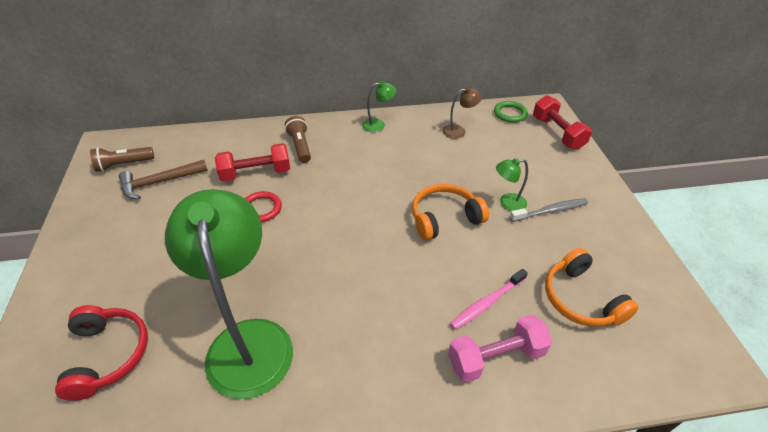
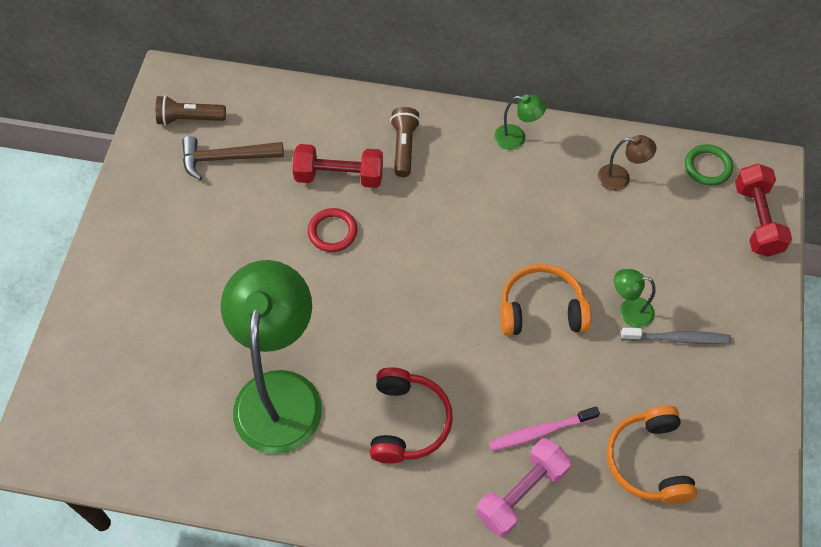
camera: 20 degrees right, 15 degrees up
red headphones [55,305,148,401] -> red headphones moved to [370,367,453,464]
pink dumbbell [448,314,552,383] -> pink dumbbell turned 45 degrees counterclockwise [476,438,571,537]

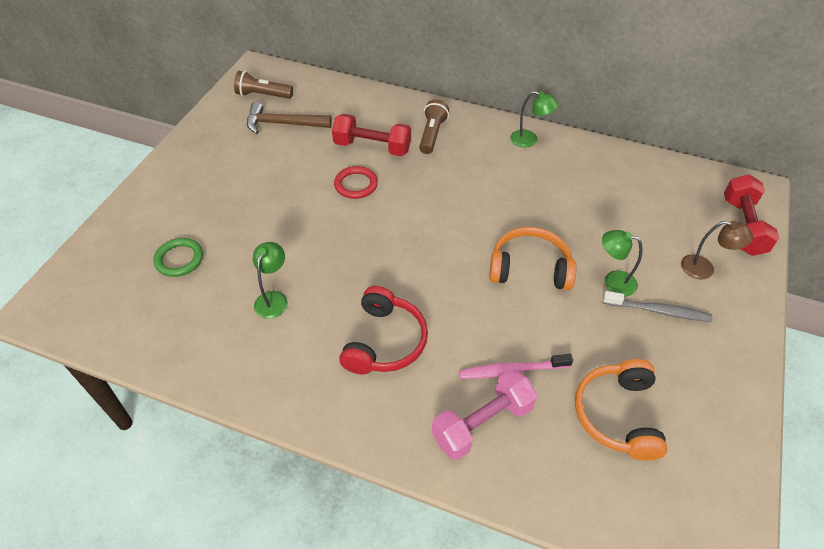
camera: 10 degrees right, 10 degrees down
green lamp [221,260,322,454] -> green lamp [253,242,288,319], size x0.41
brown lamp [598,135,657,191] -> brown lamp moved to [681,220,753,279]
green ring [685,144,733,186] -> green ring moved to [153,238,203,277]

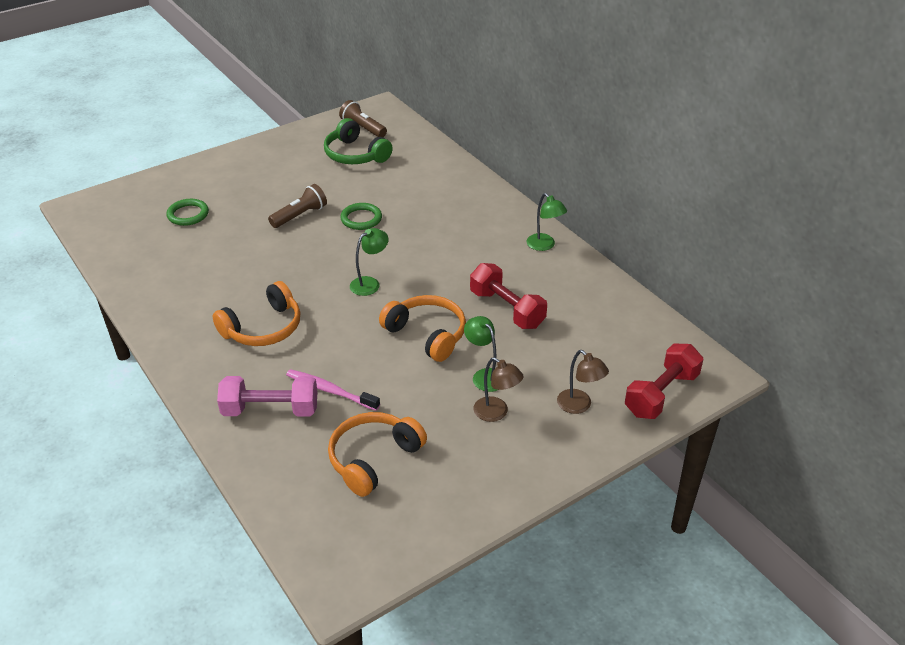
camera: 35 degrees right, 10 degrees down
brown hammer [247,102,332,134] -> green headphones [324,118,393,164]
green lamp [253,242,288,319] -> green lamp moved to [350,228,389,296]
red dumbbell [332,114,411,156] -> red dumbbell moved to [470,263,547,329]
red ring [334,166,378,199] -> green ring [340,203,382,230]
red headphones [339,286,428,375] -> orange headphones [213,281,300,346]
brown flashlight [419,99,449,154] -> brown flashlight moved to [268,184,327,228]
grey toothbrush [603,291,712,322] -> brown lamp [473,357,524,422]

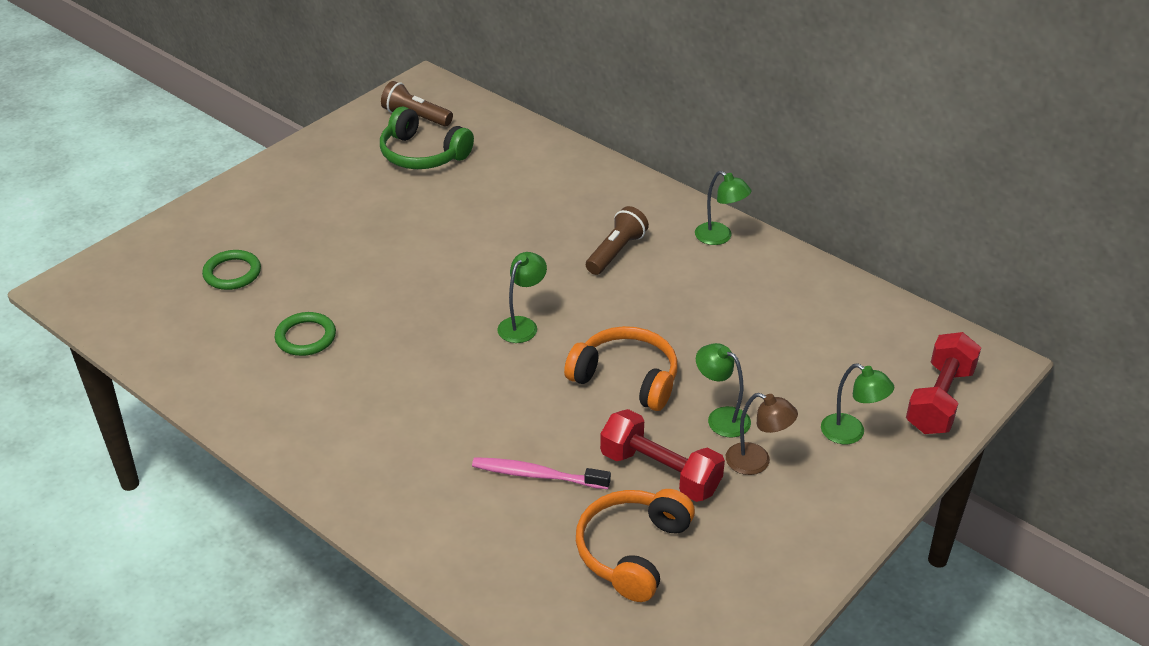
camera: 15 degrees left, 0 degrees up
orange headphones [213,281,300,346] -> none
pink dumbbell [217,376,318,416] -> none
brown flashlight [268,184,327,228] -> brown flashlight moved to [586,206,649,275]
green ring [340,203,382,230] -> green ring moved to [275,312,336,356]
red dumbbell [470,263,547,329] -> red dumbbell moved to [600,409,725,502]
brown lamp [557,350,609,414] -> green lamp [821,363,894,444]

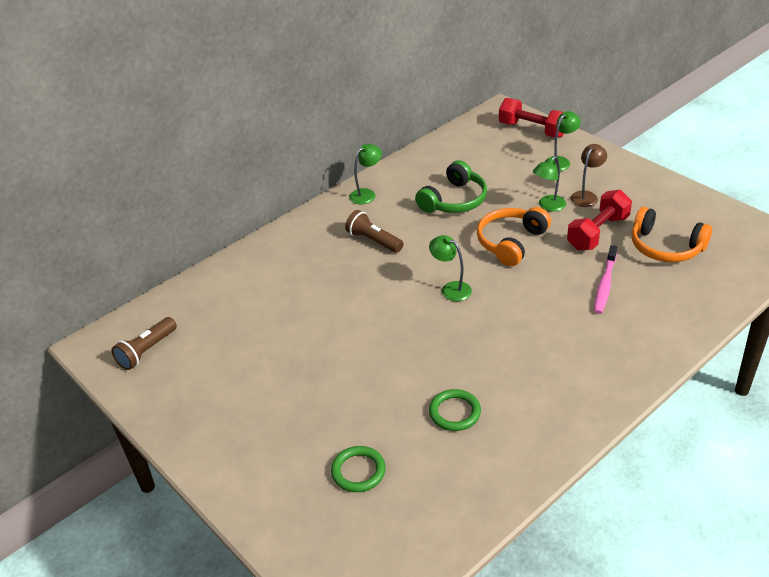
camera: 80 degrees left, 0 degrees up
green headphones [380,107,474,169] -> green headphones moved to [415,160,487,213]

